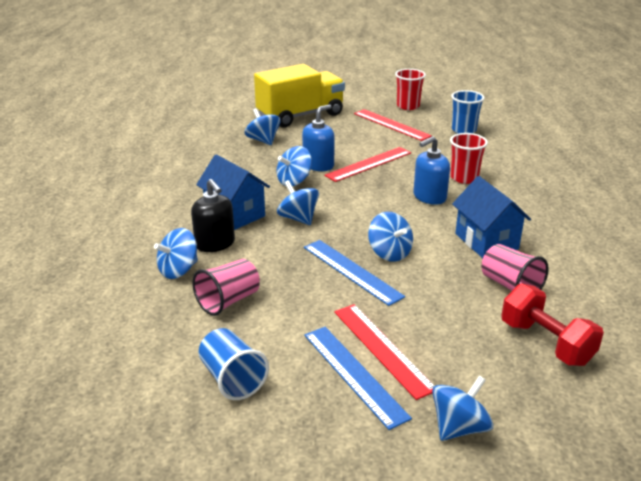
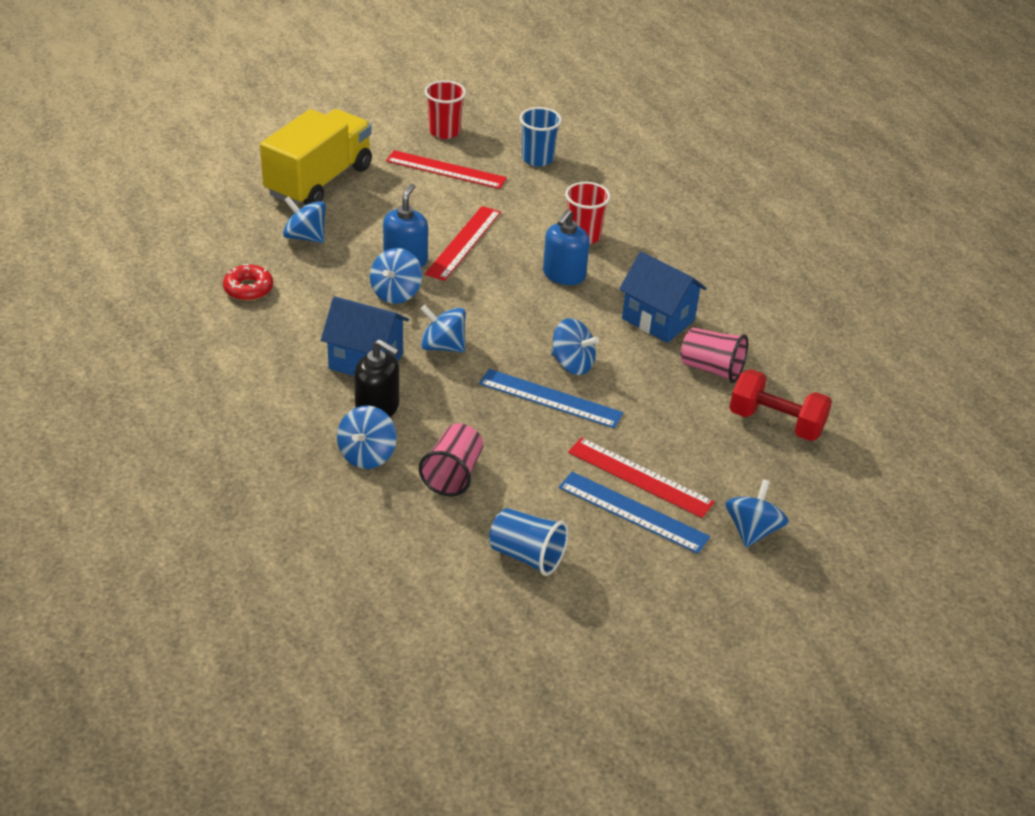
camera: 30 degrees left, 10 degrees up
none -> red donut [223,264,273,301]

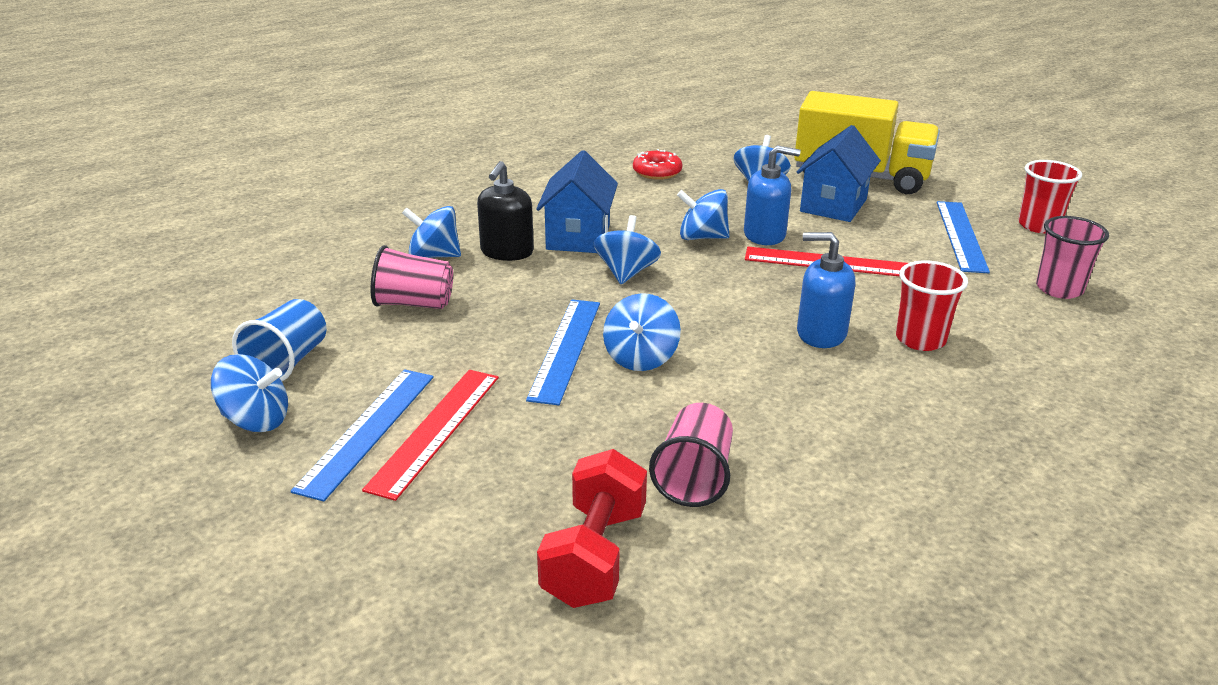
camera: 80 degrees right, 10 degrees down
red ruler [386,150,507,189] -> blue ruler [937,201,990,273]
blue cup [519,107,562,167] -> pink cup [1036,216,1109,299]
blue house [619,251,707,343] -> blue house moved to [797,125,881,222]
blue spinning top [725,479,789,548] -> blue spinning top moved to [211,354,288,432]

